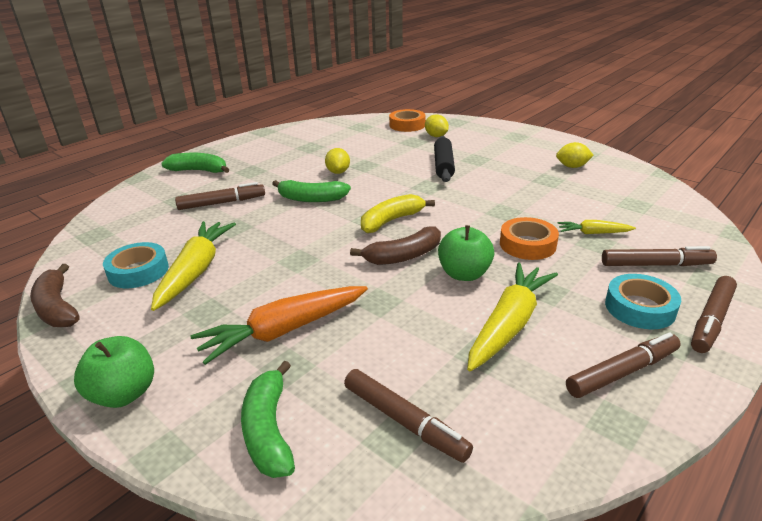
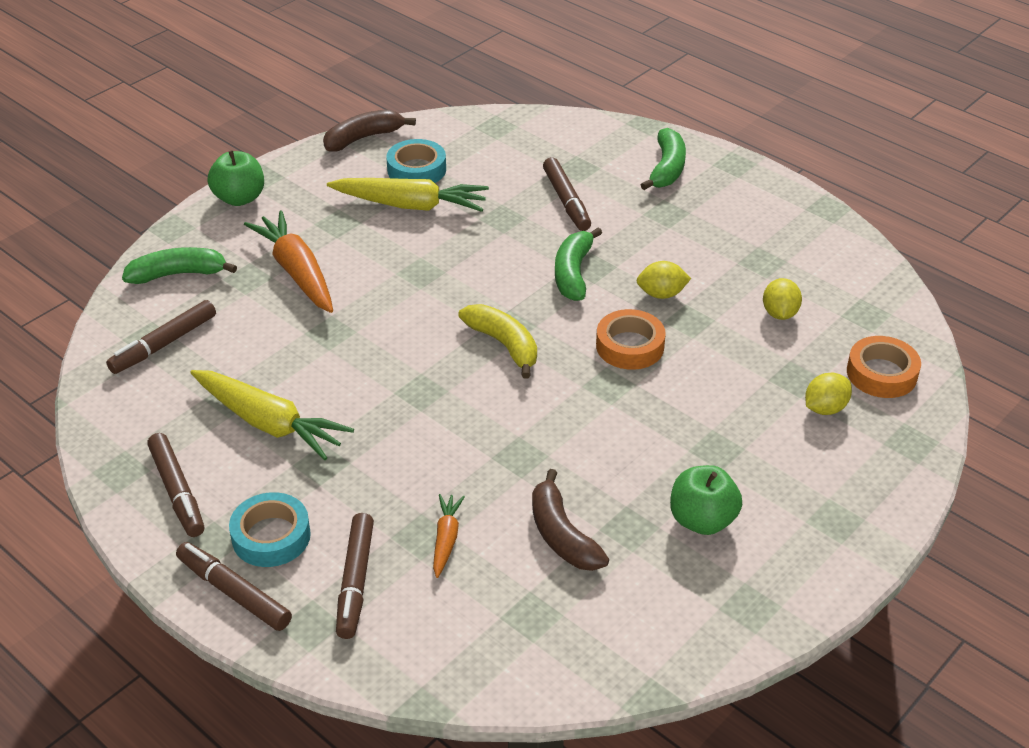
camera: 90 degrees right, 10 degrees up
brown banana [350,227,441,265] -> brown banana moved to [532,469,609,571]
black rolling pin [434,136,455,182] -> none
green apple [438,225,494,281] -> green apple moved to [670,465,742,535]
orange tape [500,217,559,260] -> orange tape moved to [596,309,666,370]
yellow lemon [556,142,594,168] -> yellow lemon moved to [763,278,802,320]
yellow carrot [557,220,636,234] -> orange carrot [433,494,465,578]

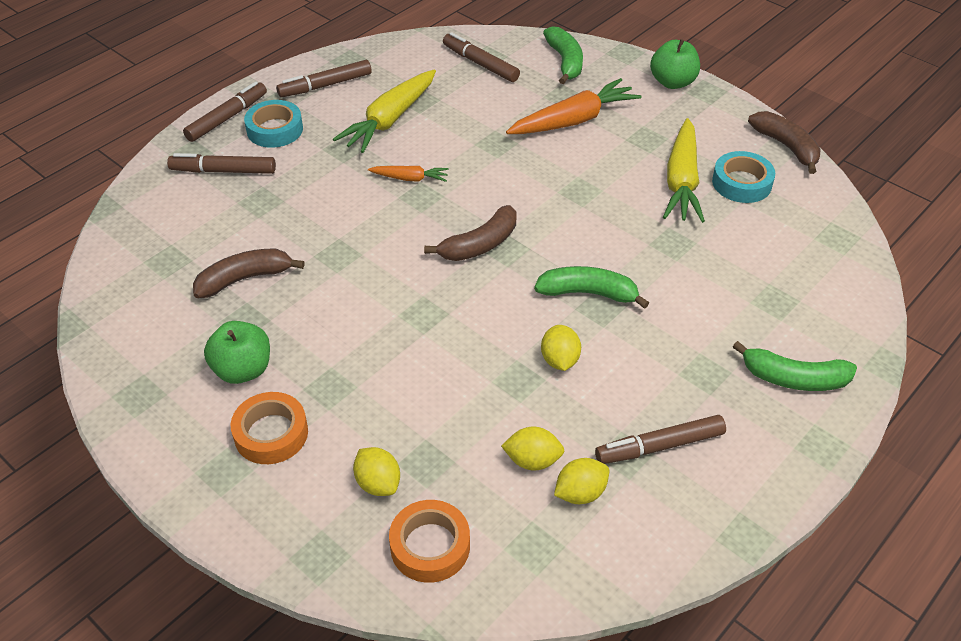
camera: 90 degrees right, 5 degrees up
orange carrot [433,494,465,578] -> orange carrot moved to [368,166,449,182]
yellow banana [458,304,537,378] -> brown banana [424,205,516,261]
brown marker [543,157,591,231] -> brown marker moved to [595,415,726,464]
orange tape [596,309,666,370] -> orange tape moved to [231,392,308,464]
none -> yellow lemon [554,458,609,504]

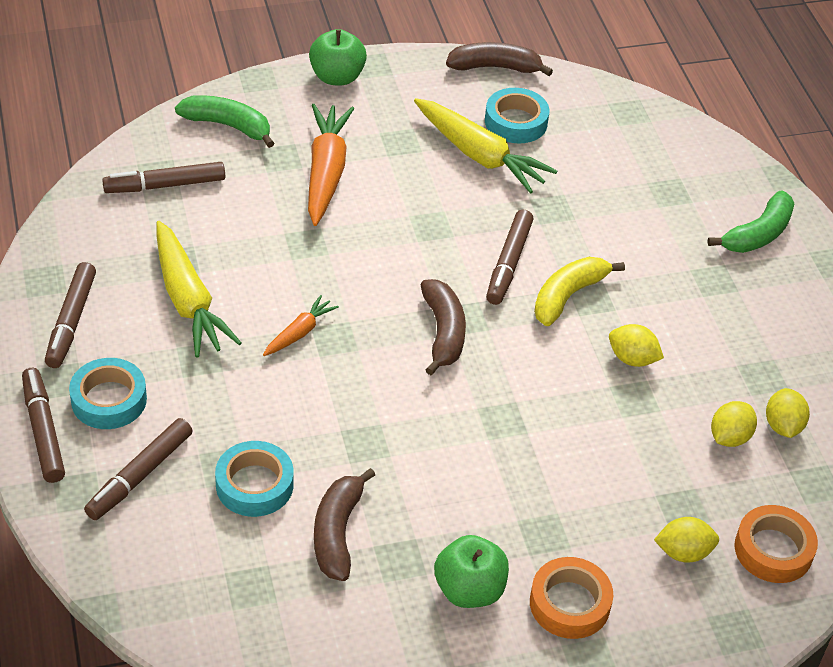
camera: 60 degrees left, 0 degrees up
green banana [534,266,649,309] -> yellow banana [534,257,625,326]
brown marker [595,415,726,464] -> brown marker moved to [486,209,534,305]
none -> turquoise tape [215,441,293,517]

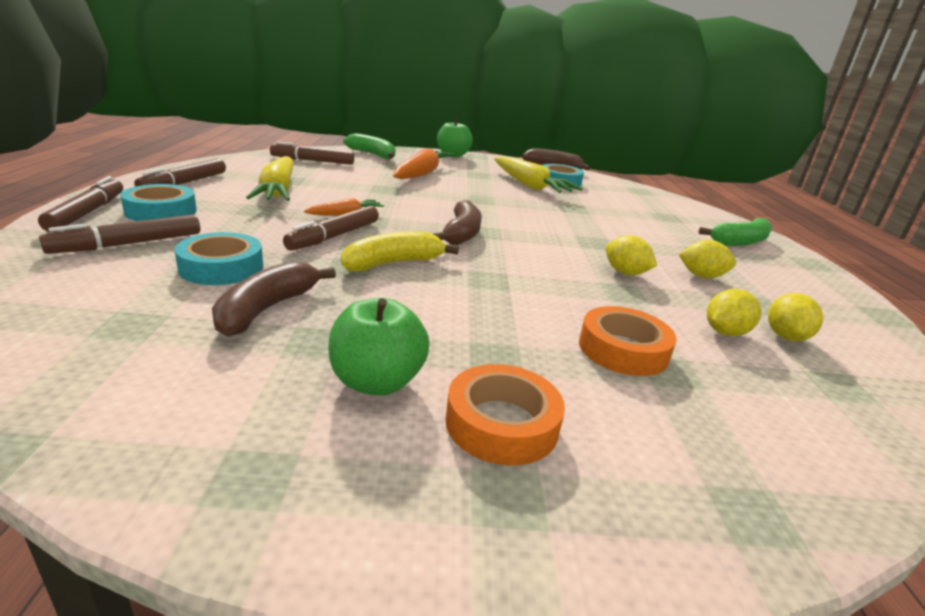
camera: 15 degrees right, 20 degrees down
brown marker [486,209,534,305] -> brown marker moved to [283,206,379,251]
yellow banana [534,257,625,326] -> yellow banana moved to [341,232,459,271]
yellow lemon [654,517,719,563] -> yellow lemon moved to [679,240,736,278]
orange tape [734,505,818,583] -> orange tape moved to [579,306,677,376]

